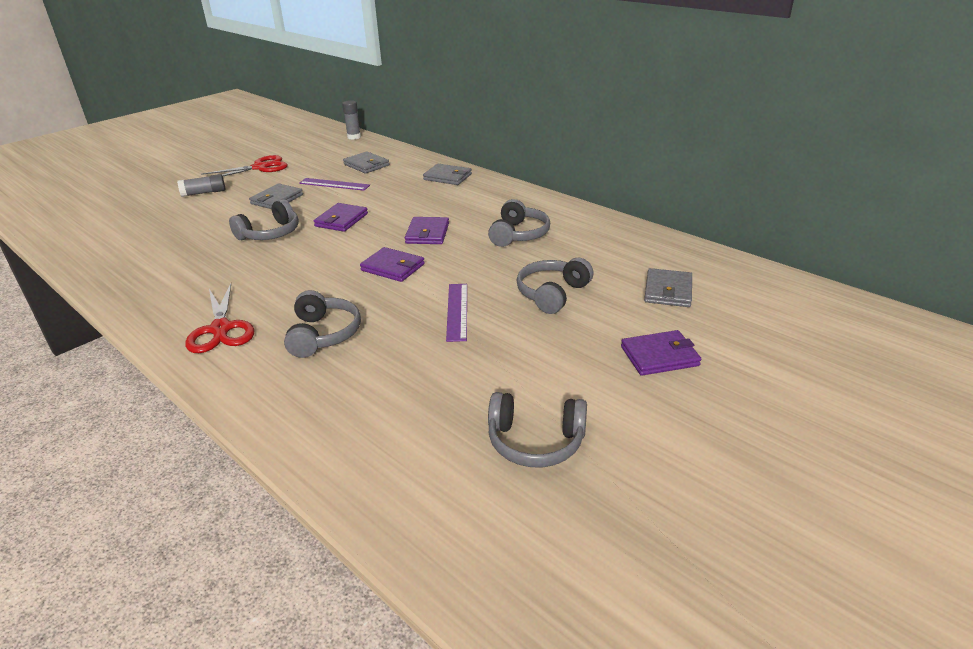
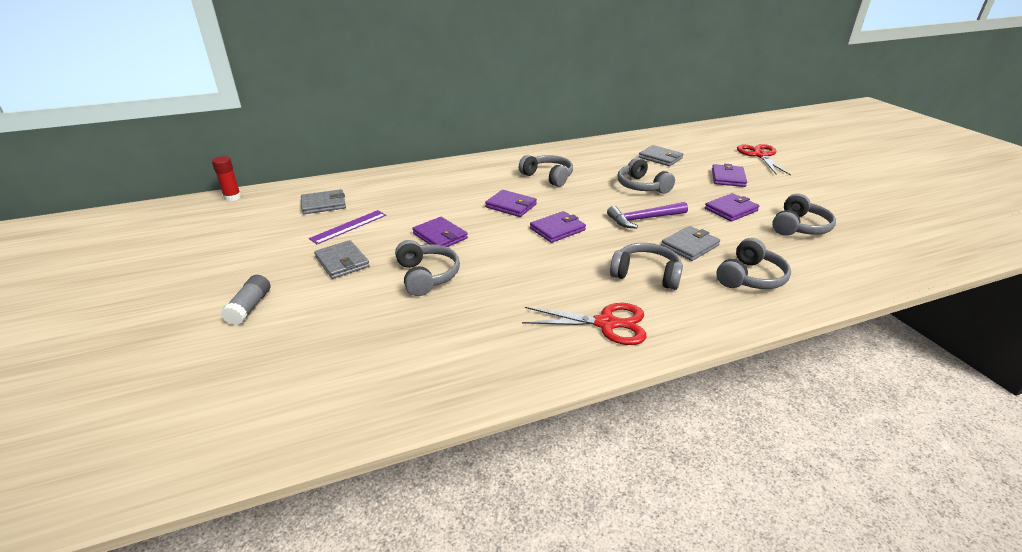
camera: 65 degrees left, 0 degrees up
red scissors [201,155,288,176] -> red scissors moved to [737,144,791,175]
grey glue stick [342,100,361,140] -> red glue stick [212,156,241,201]
grey wallet [423,164,472,185] -> grey wallet moved to [661,226,720,261]
purple ruler [446,284,467,342] -> purple hammer [607,202,688,229]
none -> purple wallet [705,193,759,222]
none -> grey headphones [716,238,791,289]

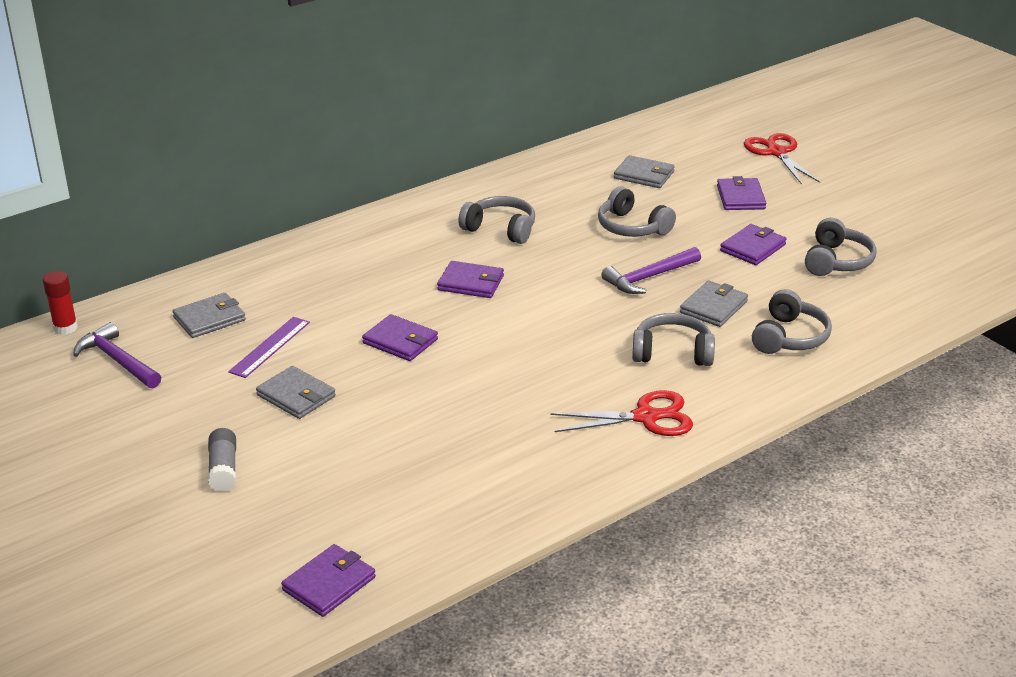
camera: 15 degrees left, 0 degrees up
grey headphones [395,240,460,296] -> none
purple wallet [530,211,586,243] -> purple wallet moved to [281,544,376,617]
none -> purple hammer [73,322,161,388]

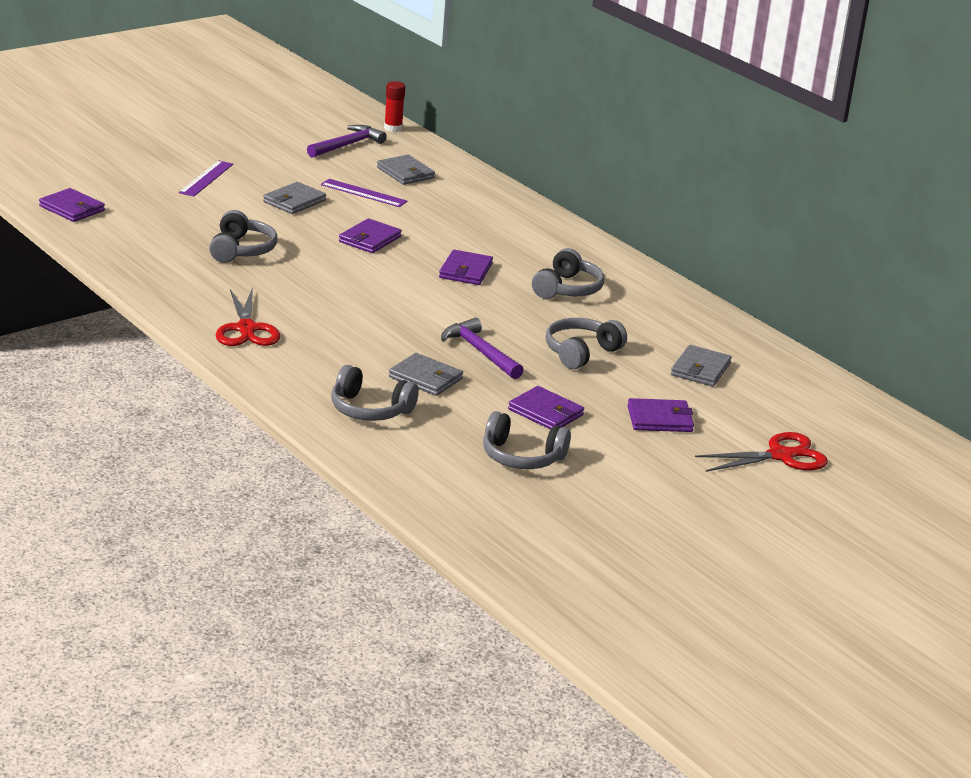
camera: 85 degrees right, 5 degrees down
grey glue stick [208,428,236,492] -> purple ruler [179,160,233,196]
grey headphones [632,313,715,366] -> grey headphones moved to [209,210,277,263]

